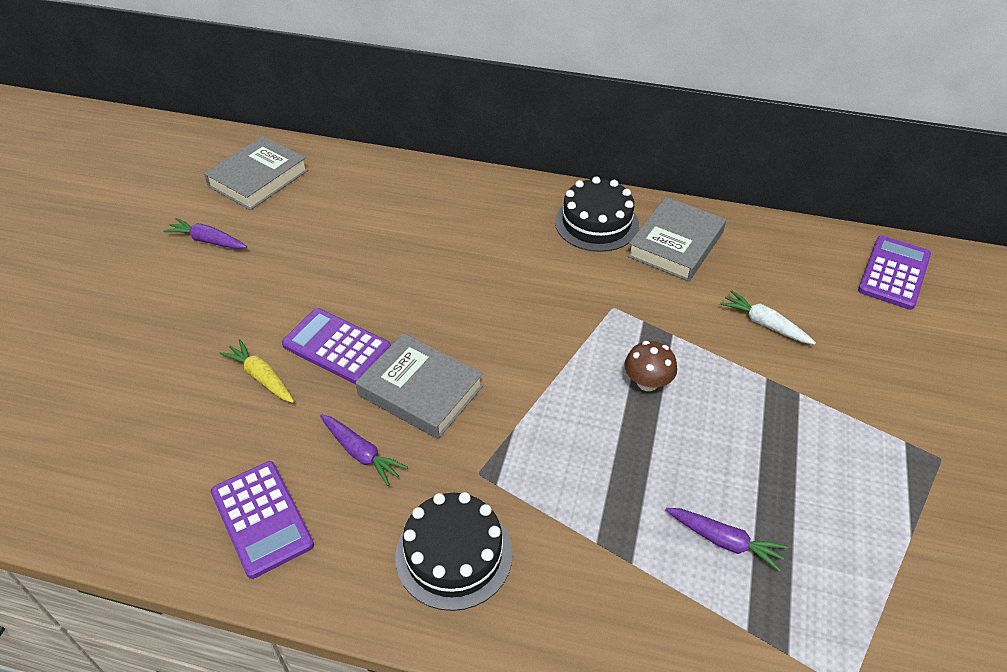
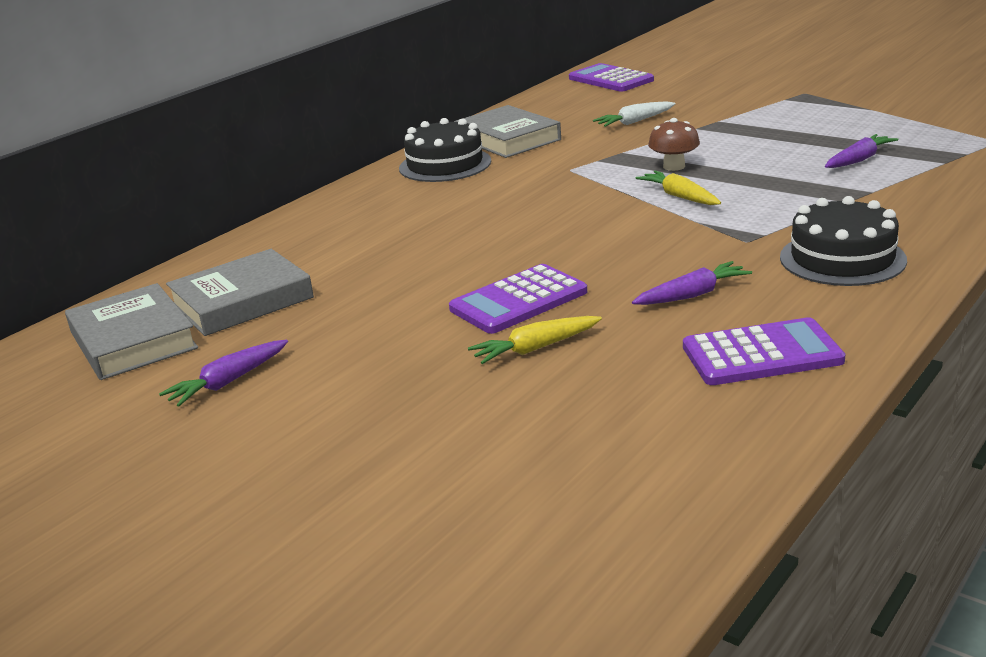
camera: 65 degrees left, 20 degrees down
grey book [356,333,483,439] -> grey book moved to [166,249,314,336]
none -> yellow carrot [636,171,721,205]

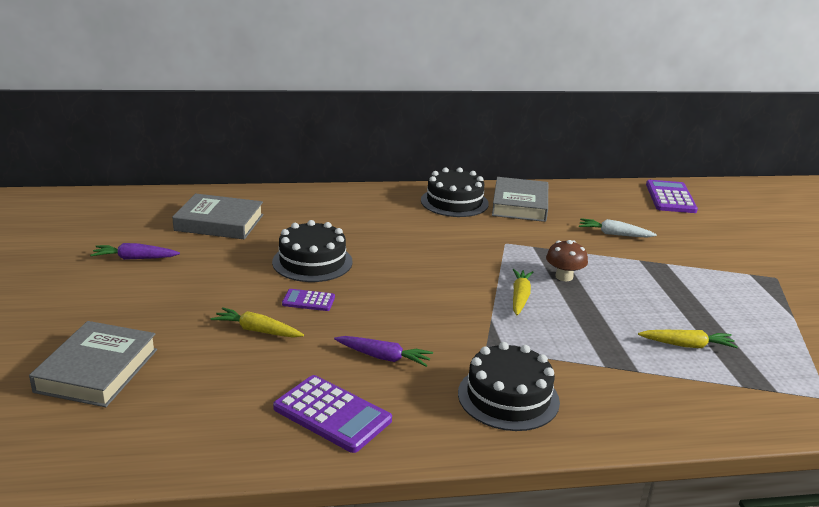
camera: 40 degrees right, 0 degrees up
grey book [65,283,198,380] -> grey book moved to [29,321,157,407]
purple calculator [449,264,587,334] -> purple calculator [282,289,335,311], size x0.56
purple carrot [825,134,898,168] -> yellow carrot [638,330,738,348]
none -> black cake [272,220,353,282]

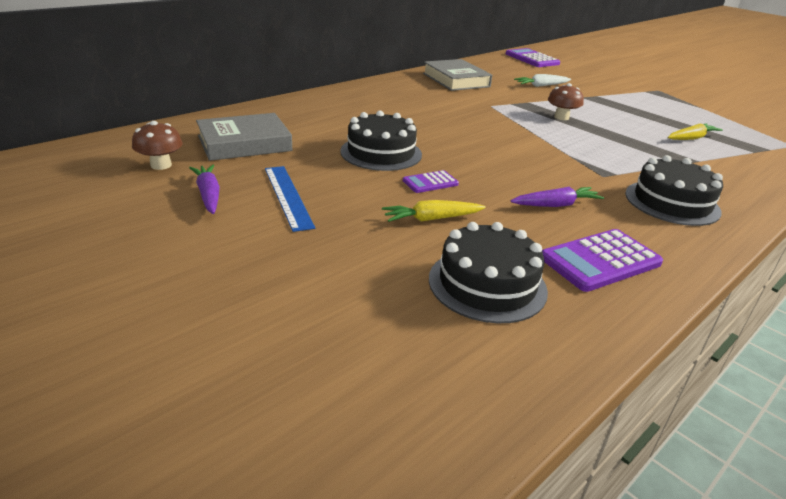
camera: 35 degrees left, 5 degrees up
grey book [29,321,157,407] -> none
purple carrot [90,243,180,260] -> purple carrot turned 105 degrees clockwise [189,164,220,214]
purple calculator [273,375,392,453] -> purple calculator turned 150 degrees clockwise [542,229,663,292]
black cake [421,167,489,217] -> black cake moved to [429,222,548,323]
yellow carrot [513,269,533,315] -> none
none -> brown mushroom [132,121,183,170]
none -> blue ruler [265,166,315,232]

